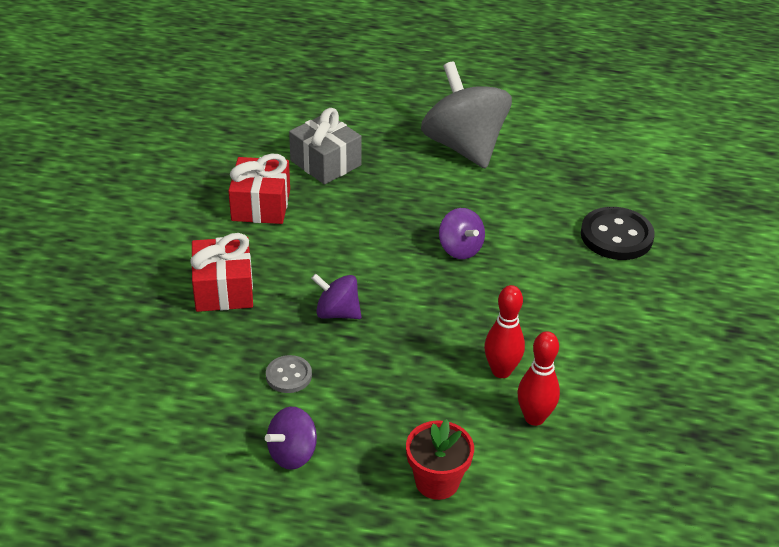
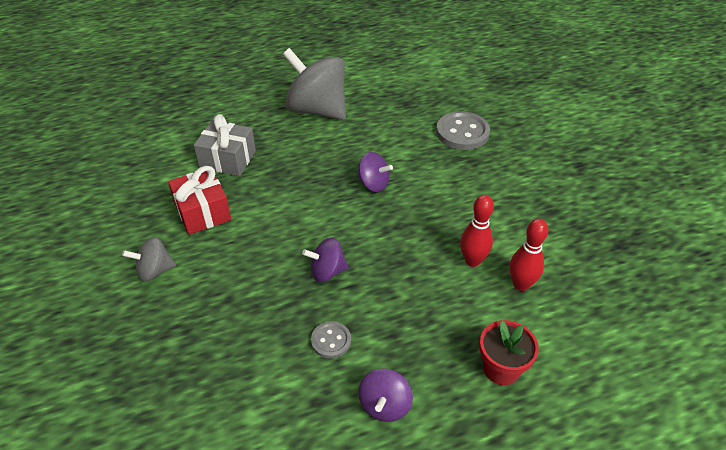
camera: 30 degrees left, 5 degrees up
red gift [190,233,253,312] -> none
black button [581,207,655,260] -> grey button [436,111,490,150]
none -> grey spinning top [122,237,176,282]

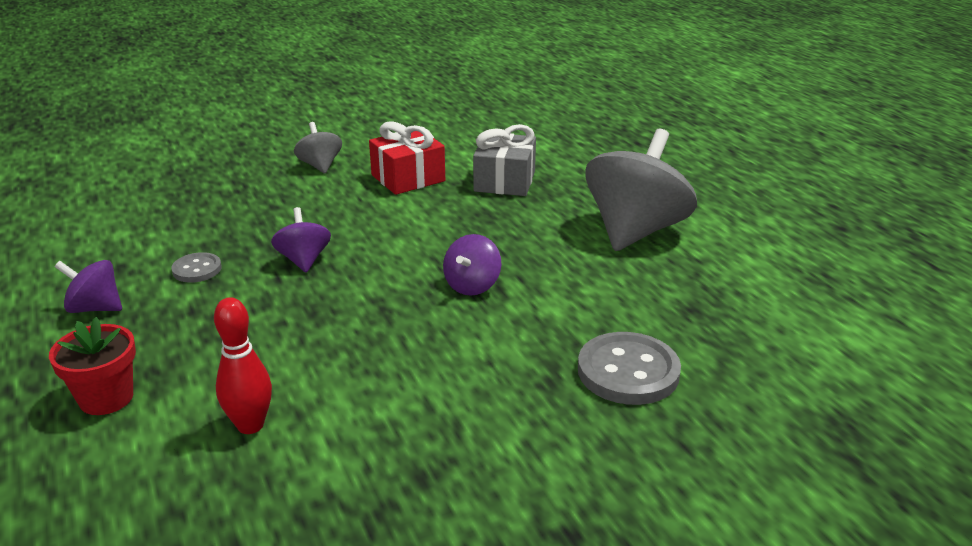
camera: 85 degrees right, 15 degrees down
red bowling pin [460,195,494,267] -> none

